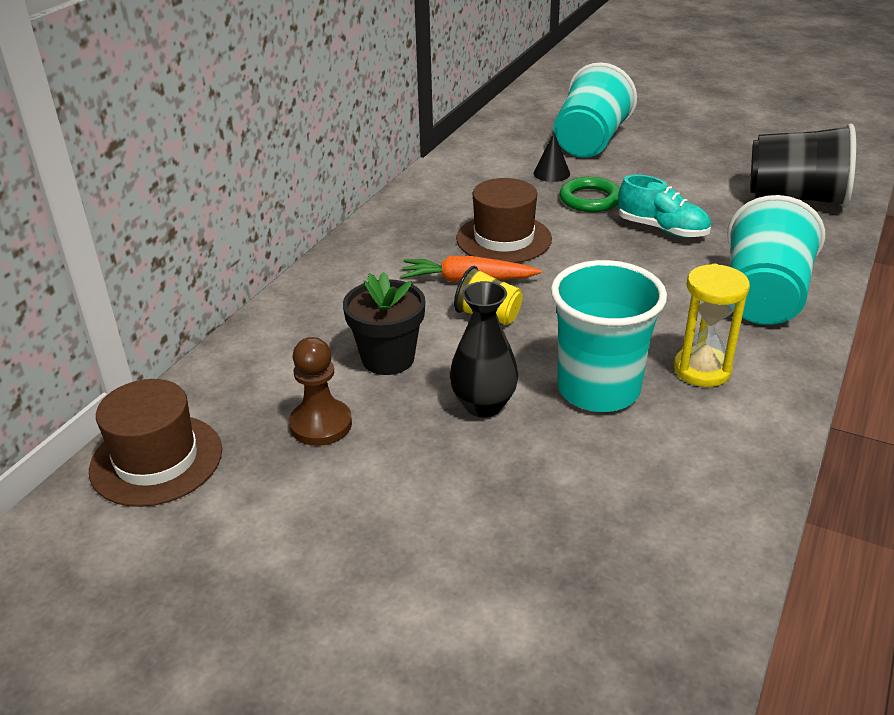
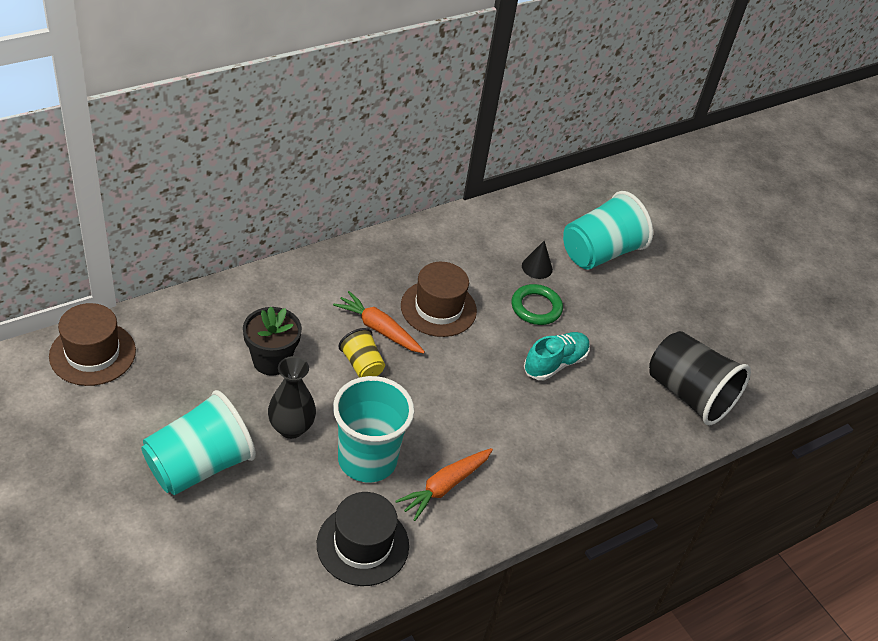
camera: 25 degrees right, 10 degrees up
brown pawn [289,337,352,446] -> none
turquoise shoe [618,175,711,238] -> turquoise shoe turned 105 degrees counterclockwise [524,332,590,380]
yellow hourglass [674,264,750,387] -> orange carrot [395,448,493,521]
turquoise cup [727,195,825,325] -> turquoise cup moved to [141,390,256,495]
none -> black hat [317,492,409,586]

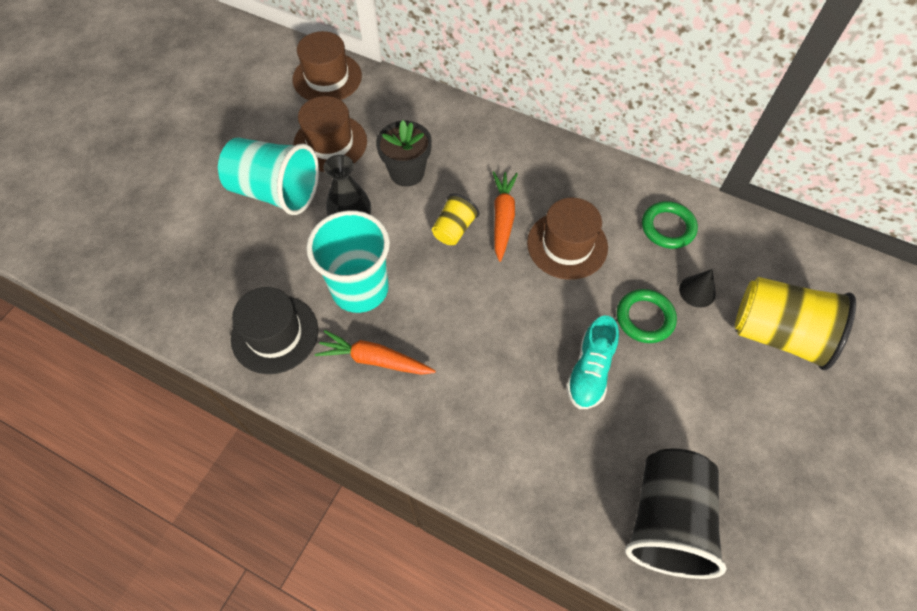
camera: 65 degrees right, 15 degrees up
turquoise shoe [524,332,590,380] -> turquoise shoe turned 90 degrees clockwise [566,316,619,409]
turquoise cup [563,191,653,270] -> yellow cup [735,277,856,370]
none -> brown hat [293,96,367,172]
none -> green ring [642,201,698,249]

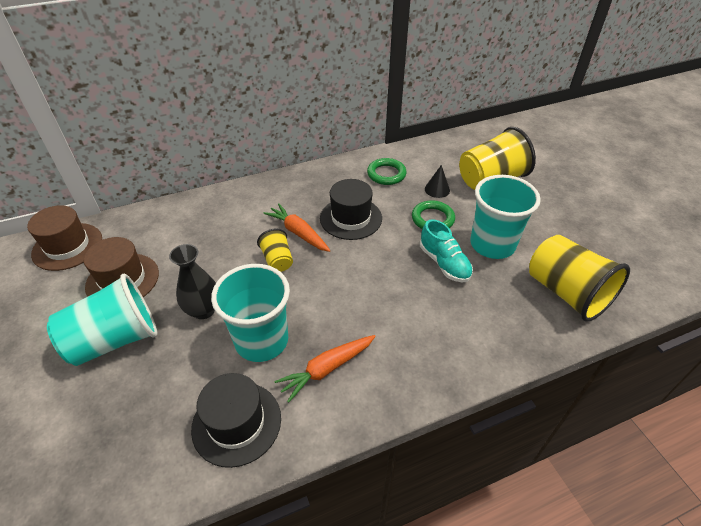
camera: 50 degrees left, 15 degrees down
black flower pot [376,120,432,187] -> none
brown hat [527,198,608,280] -> black hat [320,179,382,240]
black cup [625,448,727,579] -> yellow cup [529,235,630,322]
none -> turquoise cup [470,175,541,259]

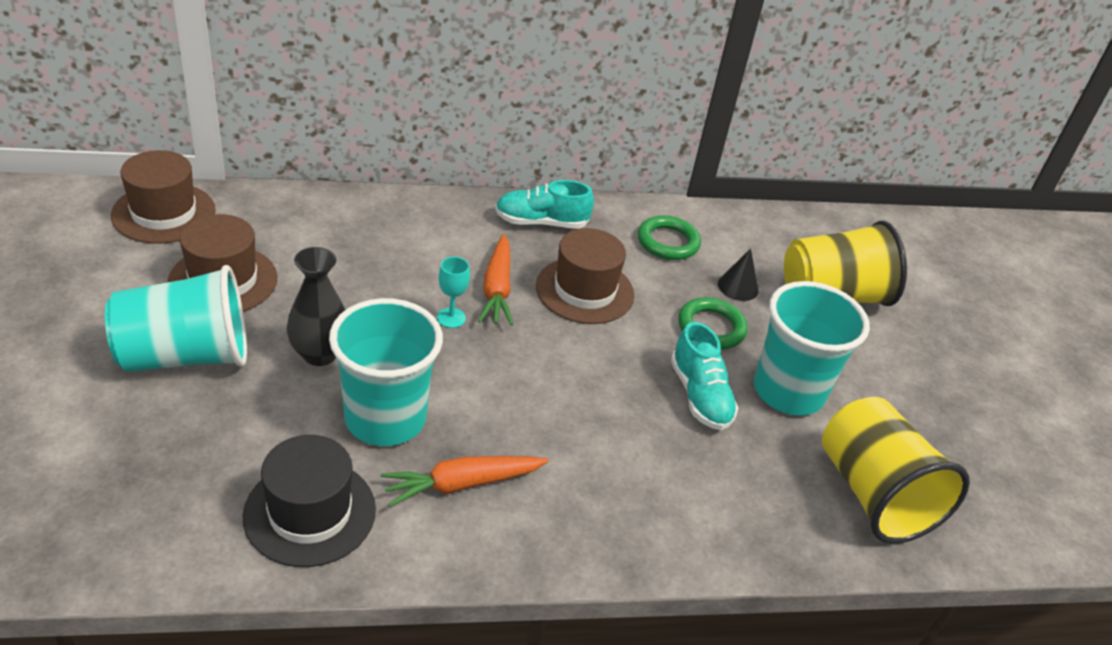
camera: 10 degrees right, 5 degrees down
yellow cup [257,228,293,272] -> turquoise goblet [437,257,470,328]
orange carrot [263,203,331,252] -> orange carrot turned 150 degrees counterclockwise [478,234,513,326]
black hat [320,179,382,240] -> brown hat [536,228,634,324]
none -> turquoise shoe [495,180,594,229]

